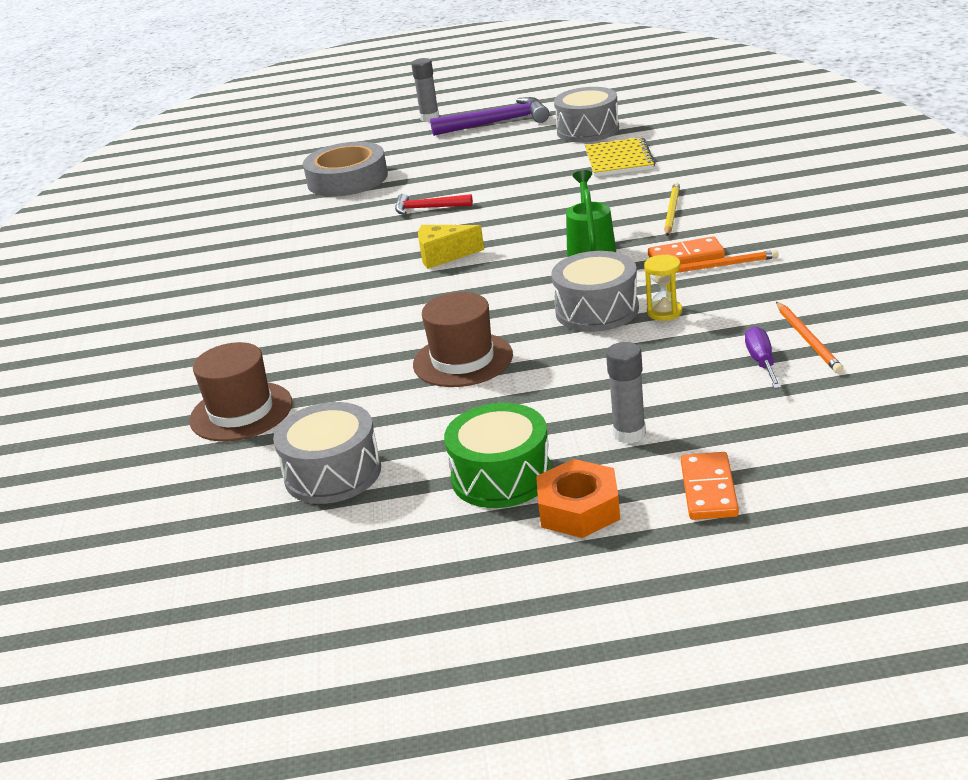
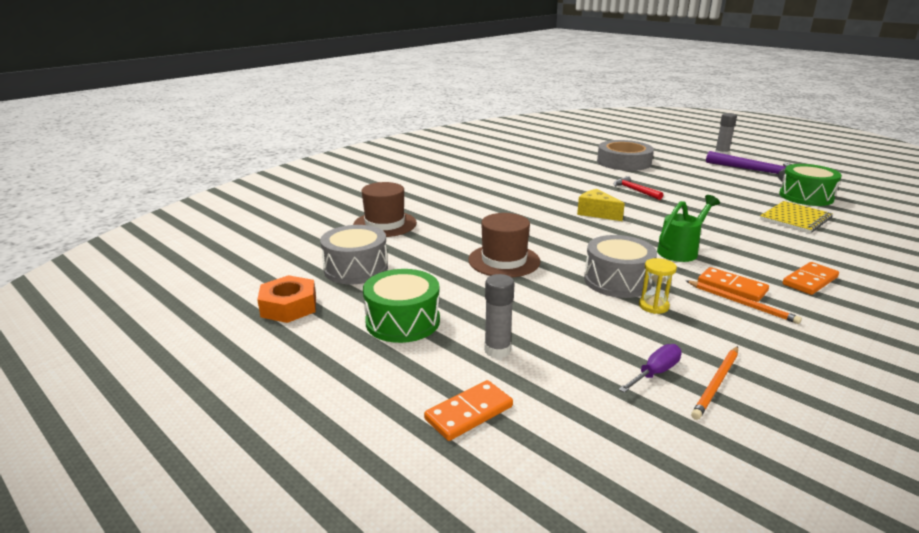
camera: 45 degrees right, 5 degrees down
orange nut [536,459,620,538] -> orange nut moved to [257,275,316,323]
grey drum [554,87,619,142] -> green drum [779,164,842,206]
yellow pencil [664,182,680,236] -> none
none -> orange domino [783,262,839,295]

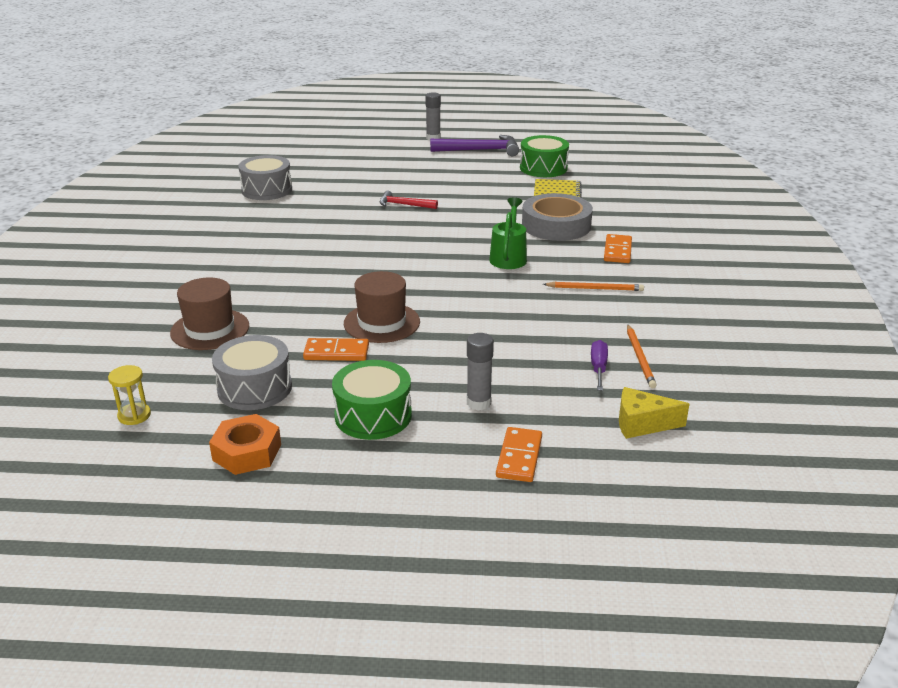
camera: 40 degrees left, 5 degrees up
yellow cheese [577,189,625,221] -> yellow cheese moved to [619,387,689,439]
grey drum [584,235,657,298] -> grey drum moved to [238,155,292,200]
grey tape [597,140,654,171] -> grey tape moved to [522,193,593,241]
yellow hourglass [639,258,677,314] -> yellow hourglass moved to [108,365,151,425]
orange domino [698,267,769,302] -> orange domino moved to [303,338,369,361]

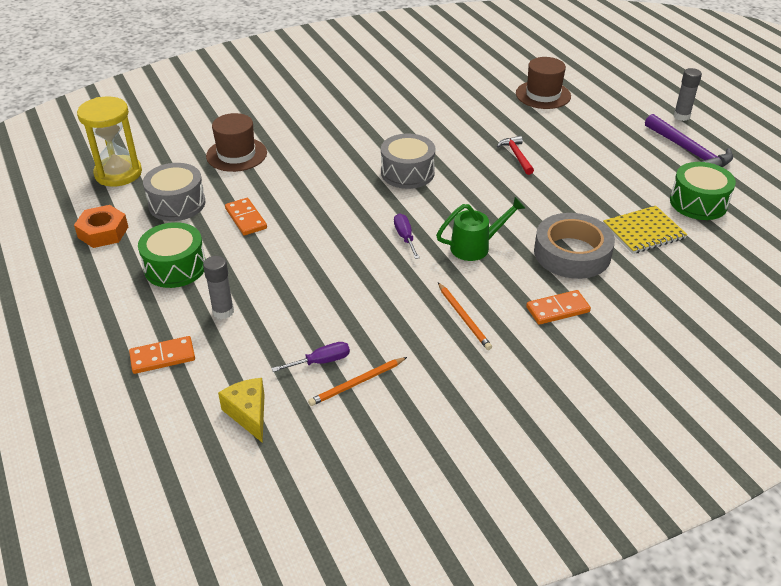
camera: 60 degrees right, 10 degrees up
yellow hourglass [108,365,151,425] -> yellow hourglass [77,97,142,187], size x2.09
grey drum [238,155,292,200] -> grey drum moved to [381,134,435,189]
brown hat [344,271,420,343] -> brown hat moved to [516,57,571,109]
none -> purple screwdriver [394,214,420,259]

